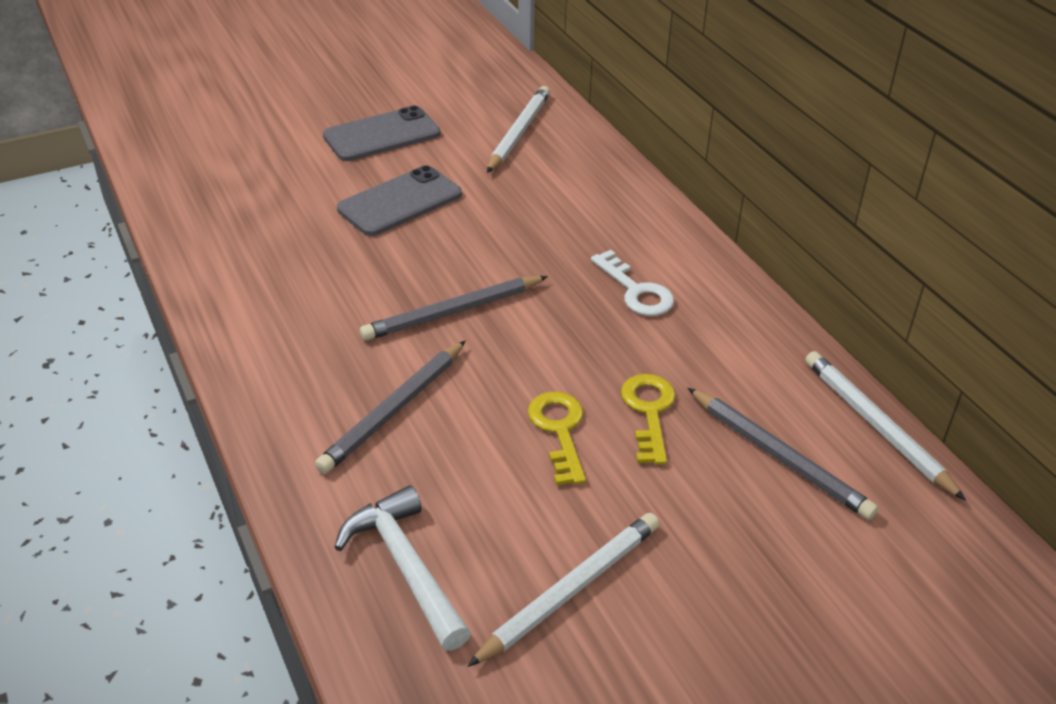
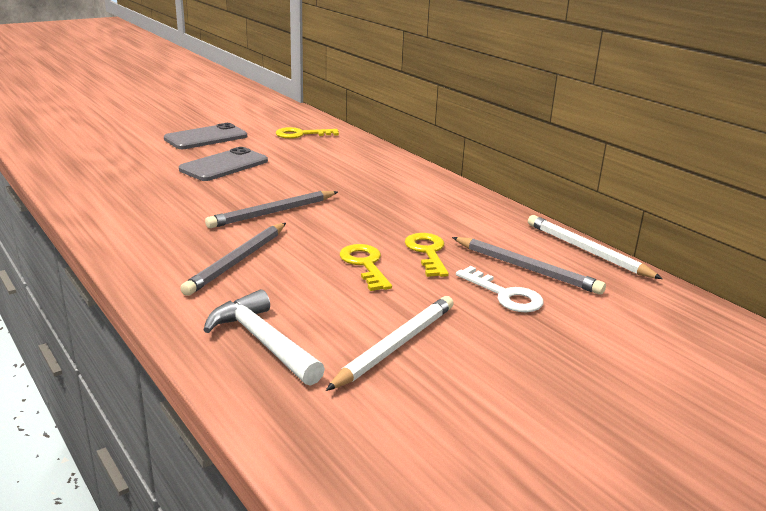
camera: 10 degrees left, 15 degrees down
white pencil [487,86,550,173] -> yellow key [276,127,339,139]
white key [591,250,674,316] -> white key moved to [456,266,543,312]

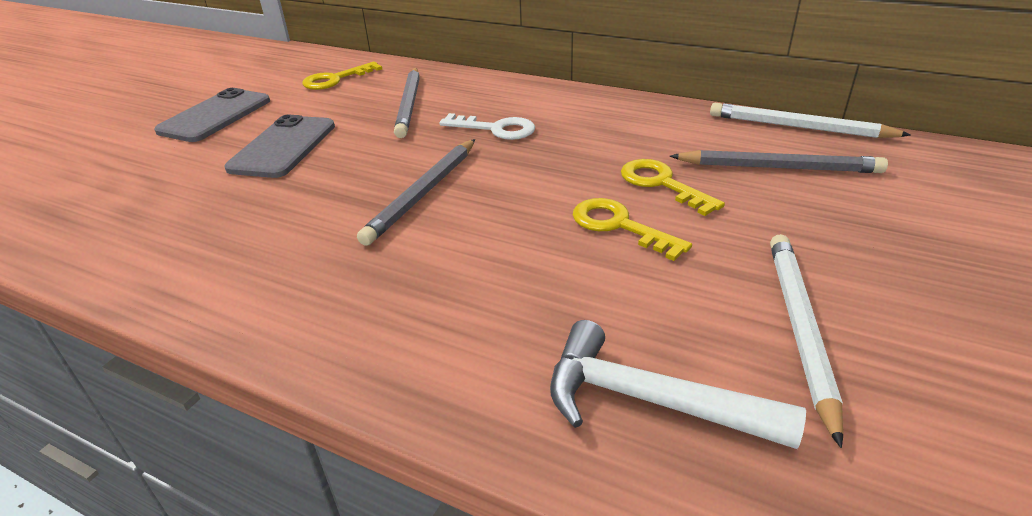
camera: 25 degrees left, 10 degrees up
grey pencil [180,223,286,296] -> grey pencil moved to [394,68,420,138]
white key [456,266,543,312] -> white key moved to [440,113,535,140]

